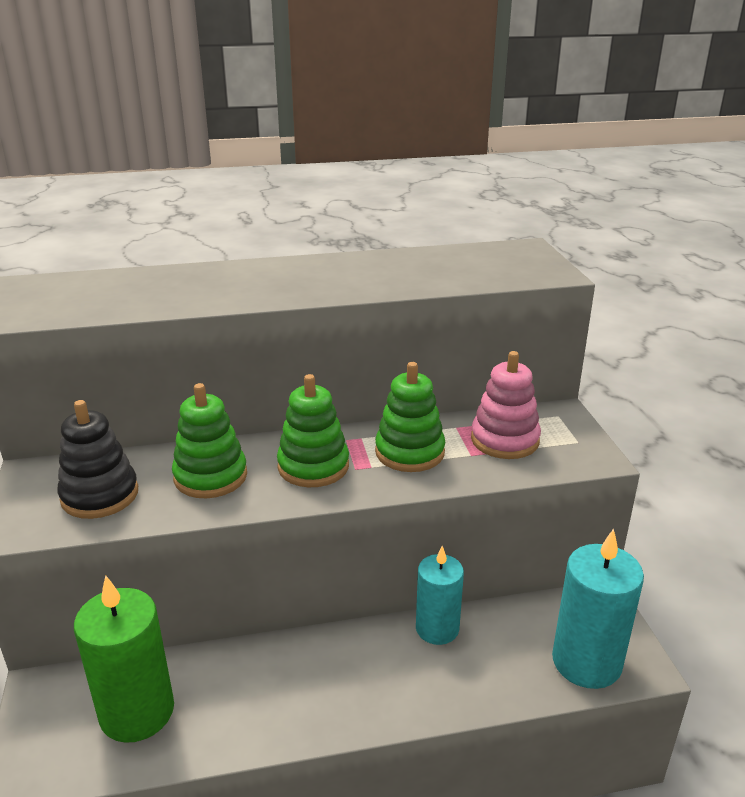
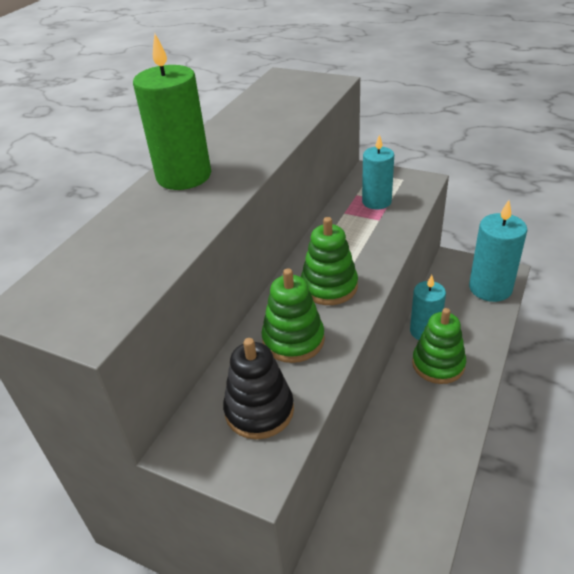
camera: 50 degrees left, 10 degrees up
green candle [74,575,174,743] -> green candle moved to [133,34,211,190]
green stacking toy [375,362,445,472] -> green stacking toy moved to [412,308,466,384]
pink stacking toy [471,351,541,459] -> turquoise candle [362,134,394,209]

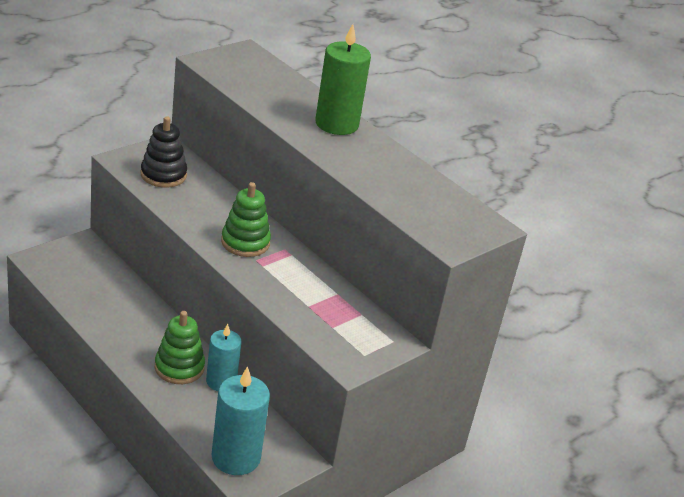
camera: 105 degrees right, 5 degrees down
green stacking toy [261,268,325,363] -> none
turquoise candle [362,134,394,209] -> none

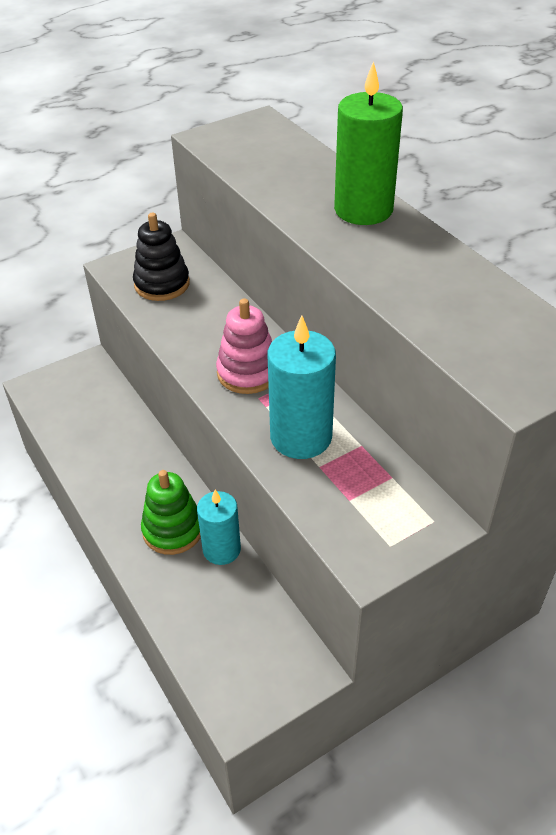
camera: 15 degrees right, 10 degrees up
turquoise candle [212,366,270,475] -> turquoise candle moved to [268,315,336,459]
green stacking toy [221,182,271,257] -> pink stacking toy [216,298,272,394]

